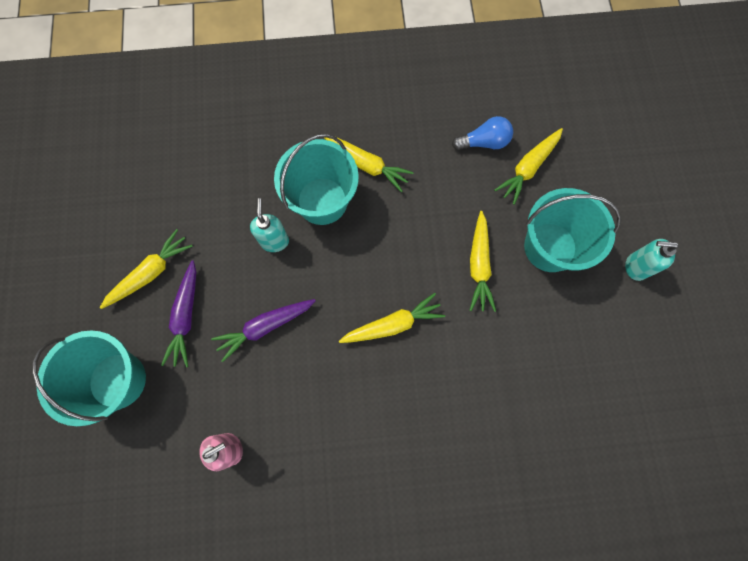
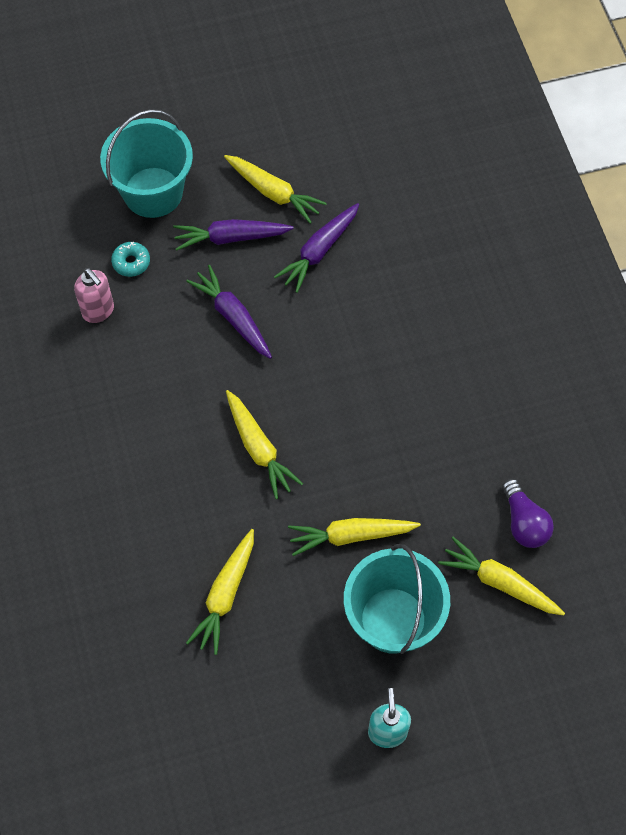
camera: 80 degrees right, 10 degrees down
turquoise soap dispenser [250,198,289,252] -> none
turquoise bucket [274,134,359,225] -> none
yellow carrot [324,137,414,192] -> yellow carrot moved to [186,529,254,655]
blue light bulb [452,116,513,150] -> purple light bulb [502,479,554,548]
none -> turquoise donut [111,242,150,277]
none -> purple carrot [274,203,359,293]

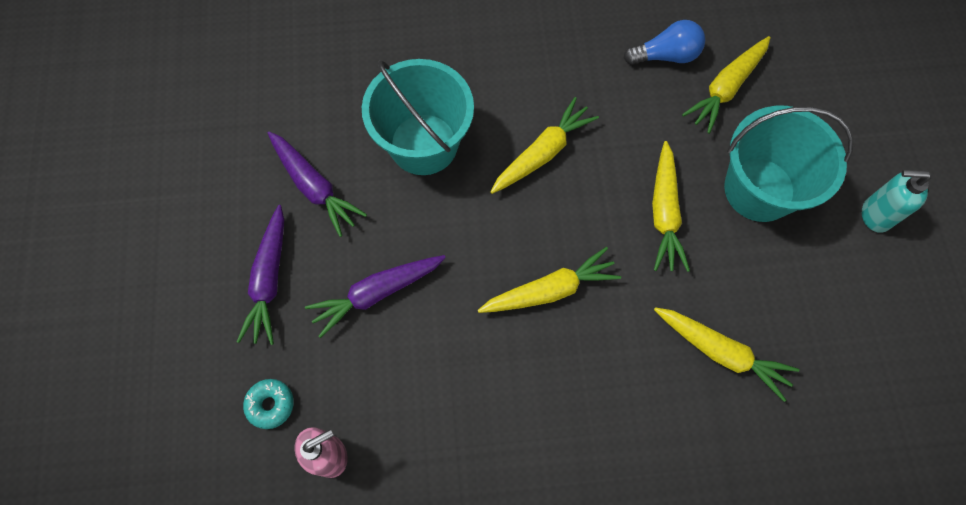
camera: 80 degrees left, 5 degrees up
turquoise bucket [100,109,193,218] -> turquoise bucket moved to [362,59,474,175]
yellow carrot [224,155,327,224] -> yellow carrot moved to [490,97,599,194]
purple light bulb [502,479,554,548] -> blue light bulb [624,20,705,65]

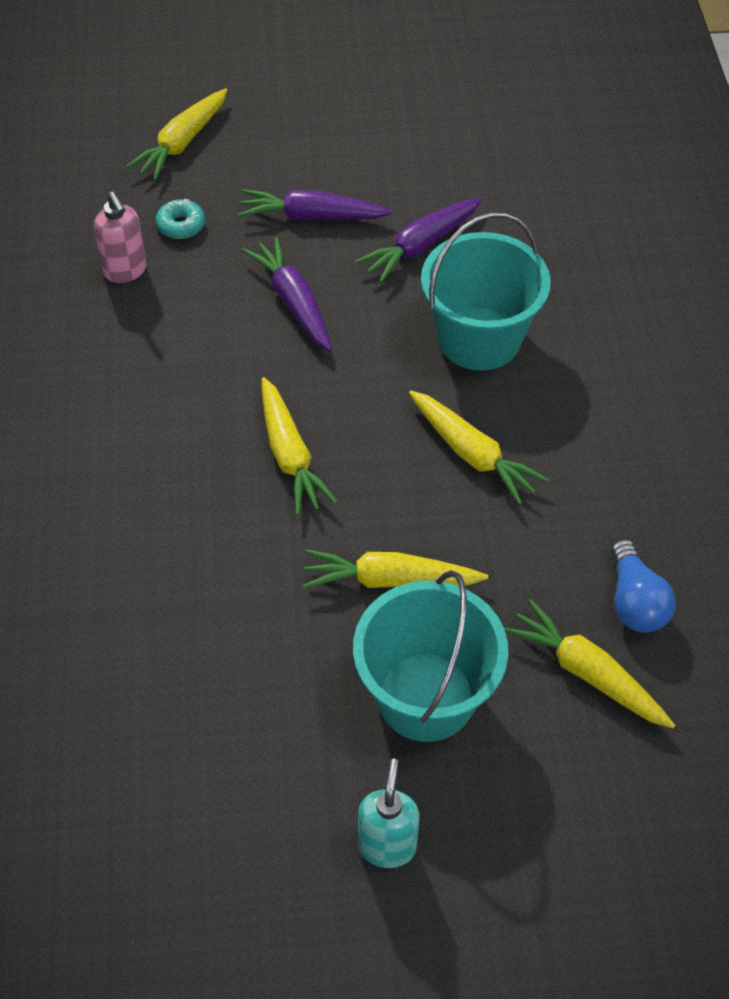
camera: 90 degrees right, 15 degrees down
yellow carrot [654,307,800,402] -> yellow carrot moved to [126,88,227,181]

